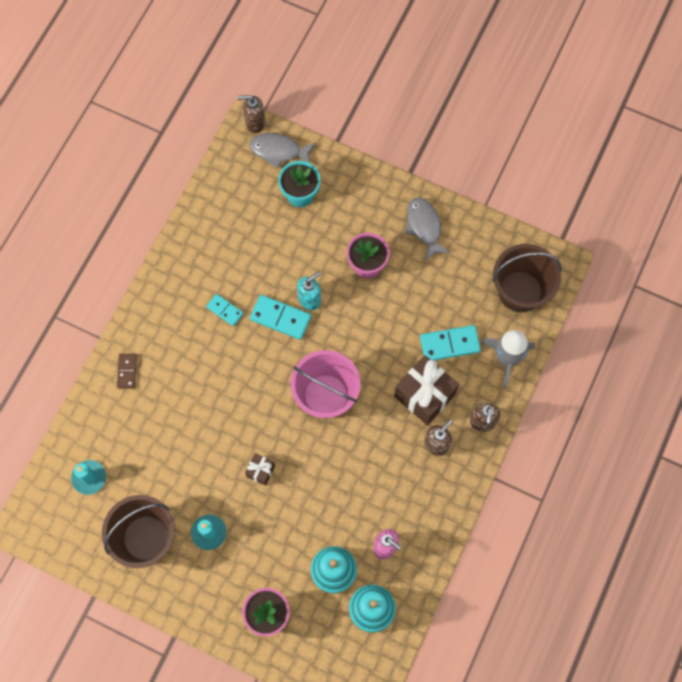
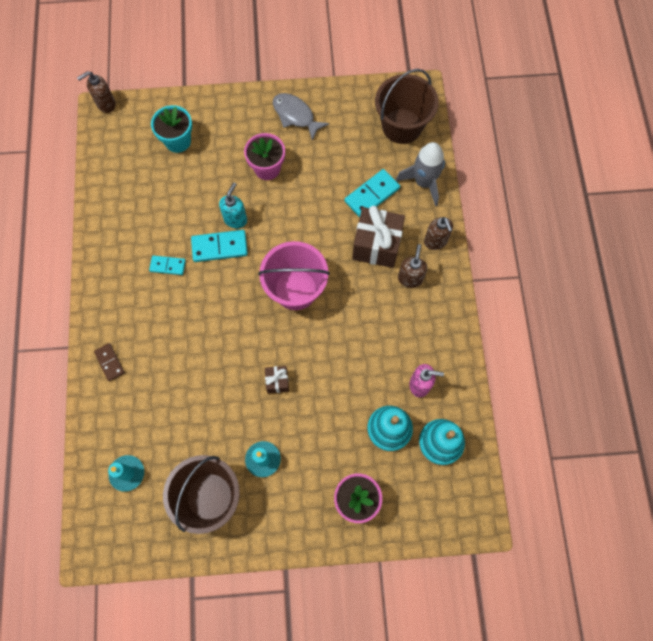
camera: 30 degrees left, 0 degrees up
grey fish [249,133,316,169] -> none

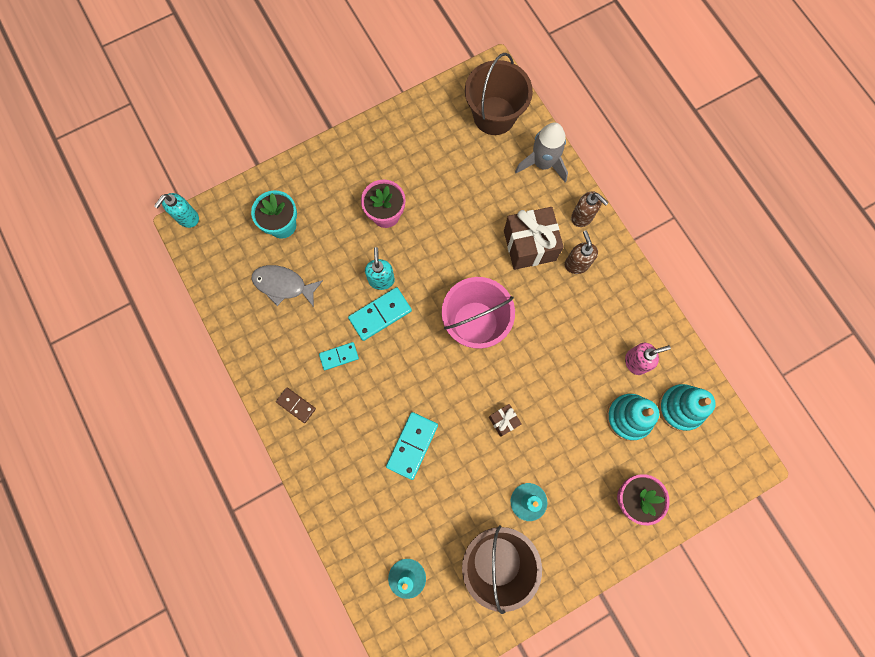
camera: 25 degrees left, 5 degrees up
brown soap dispenser [77,71,116,113] -> turquoise soap dispenser [154,193,199,228]
brown domino [94,343,125,381] -> brown domino moved to [276,388,316,423]
grey fish [273,93,329,141] -> grey fish moved to [252,265,323,307]
turquoise domino [344,169,400,217] -> turquoise domino moved to [386,412,438,480]

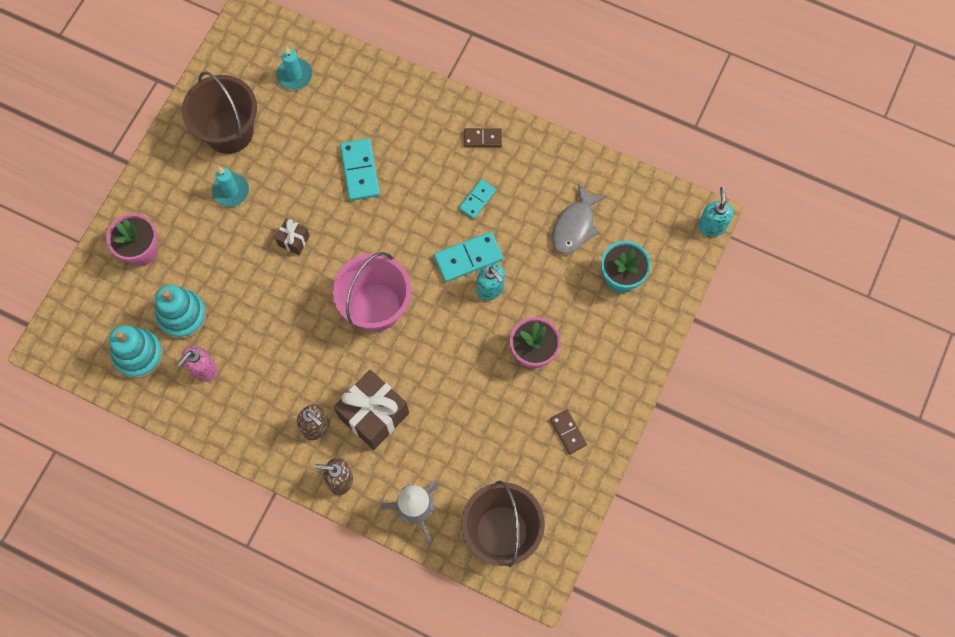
camera: 145 degrees right, 5 degrees down
grey fish [252,265,323,307] -> grey fish turned 135 degrees clockwise [552,184,606,254]
turquoise domino [348,287,412,341] -> turquoise domino turned 45 degrees clockwise [434,232,503,282]
none -> brown domino [550,410,587,454]

